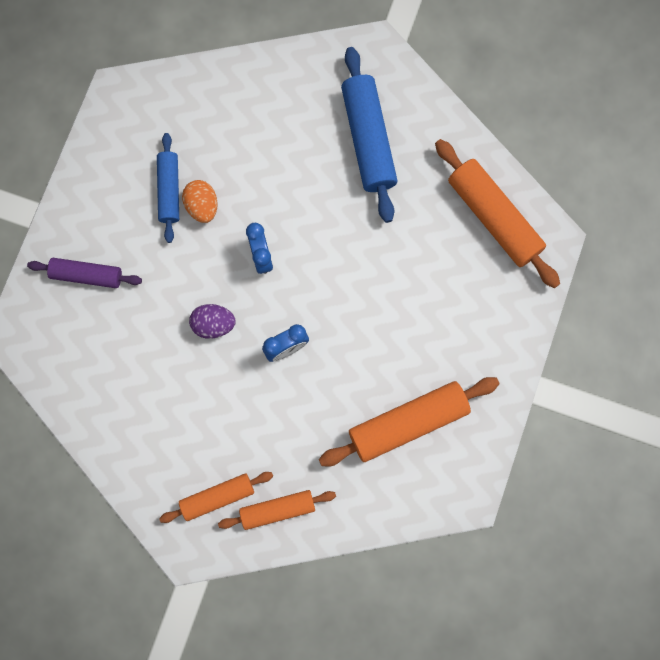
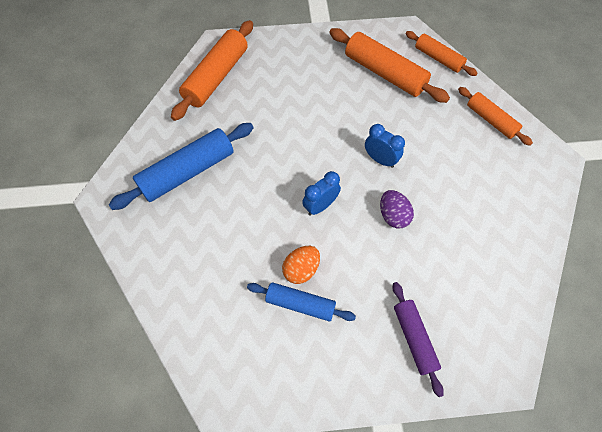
camera: 115 degrees left, 15 degrees down
blue rolling pin [157,133,179,243] -> blue rolling pin turned 45 degrees clockwise [247,282,356,321]
orange rolling pin [159,472,273,523] -> orange rolling pin moved to [406,31,478,76]

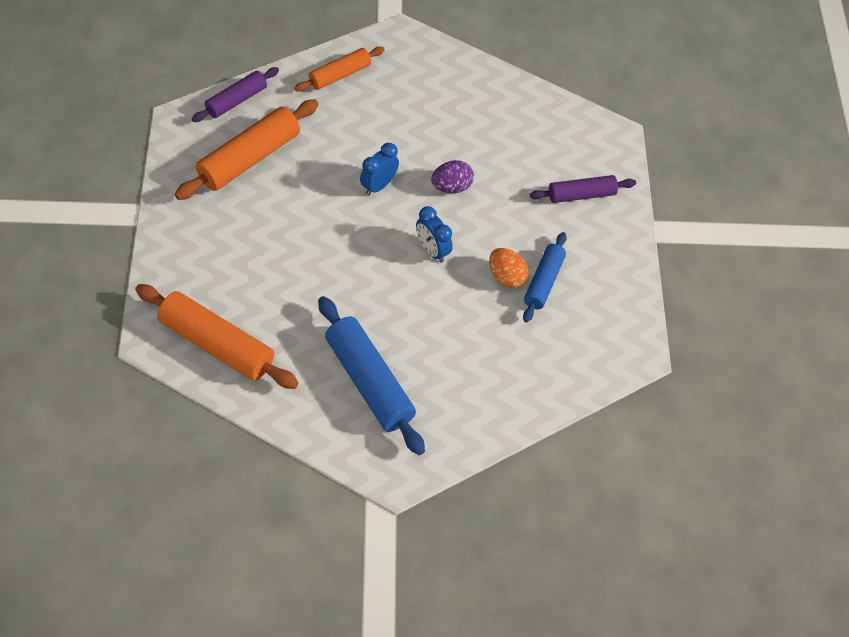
camera: 90 degrees left, 5 degrees down
orange rolling pin [406,31,478,76] -> purple rolling pin [192,67,279,122]

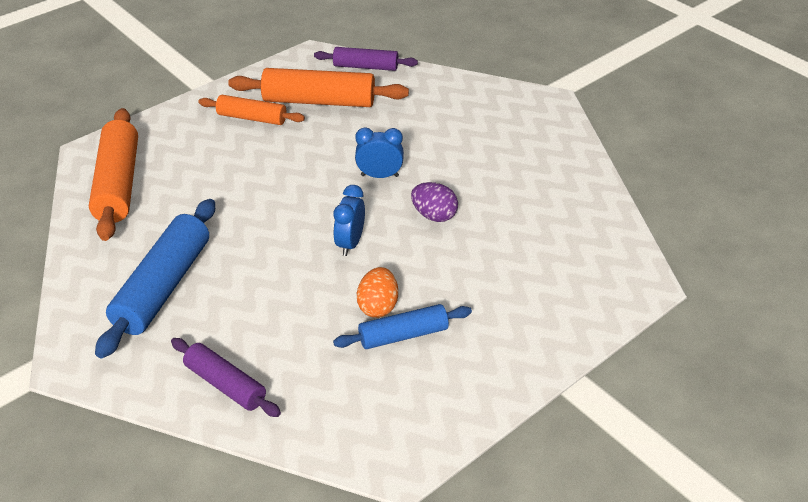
camera: 55 degrees right, 15 degrees down
orange rolling pin [294,46,385,92] -> orange rolling pin moved to [199,95,305,125]
purple rolling pin [530,175,636,203] -> purple rolling pin moved to [171,338,281,417]

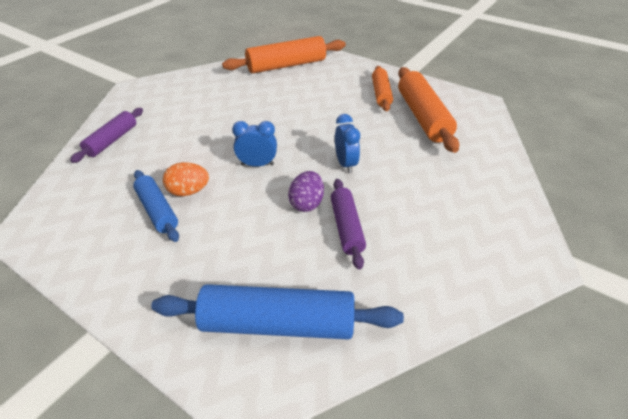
camera: 75 degrees right, 0 degrees up
blue rolling pin [95,199,215,358] -> blue rolling pin moved to [151,284,404,340]
purple rolling pin [314,47,418,71] -> purple rolling pin moved to [331,179,366,270]

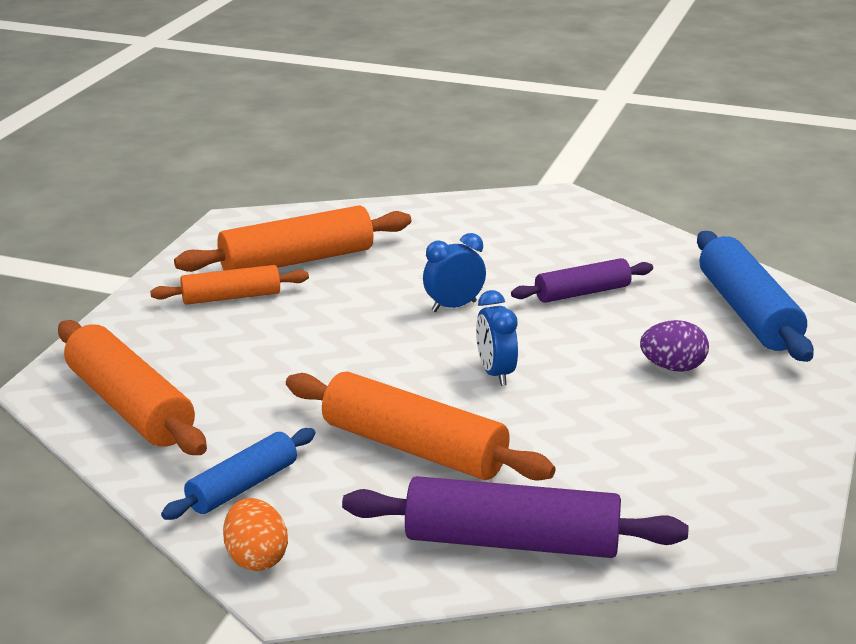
camera: 105 degrees left, 15 degrees down
purple rolling pin [70,108,143,163] -> purple rolling pin [342,476,689,558], size x1.64
blue rolling pin [133,170,179,242] -> blue rolling pin moved to [161,428,316,520]
orange egg [163,162,209,196] -> orange egg moved to [223,498,288,571]
purple egg [288,171,324,212] -> purple egg moved to [640,320,709,372]
none -> orange rolling pin [286,371,556,481]

